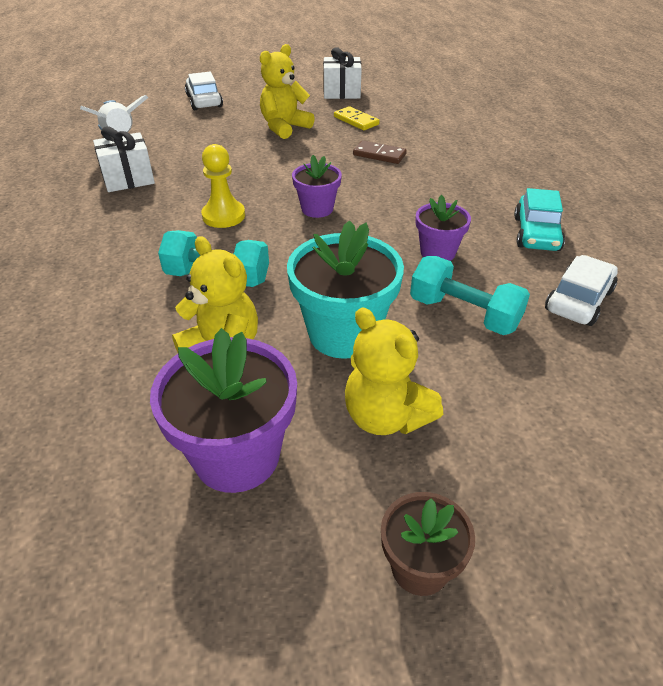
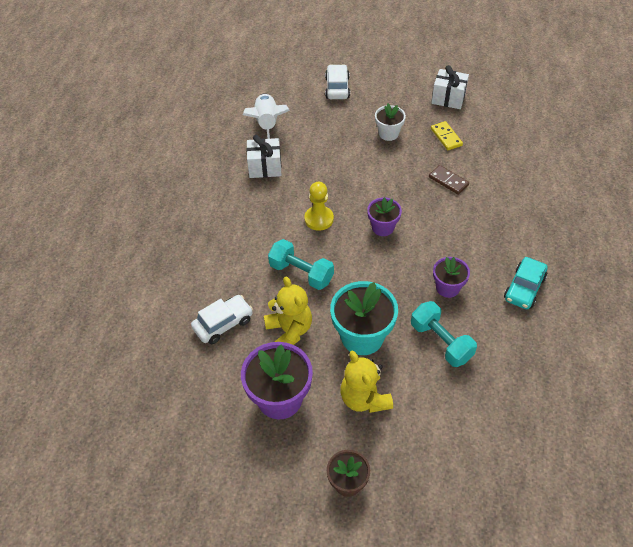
camera: 20 degrees right, 10 degrees up
yellow teddy bear [260,44,315,139] -> white flower pot [375,103,406,141]
white car [545,255,618,326] -> white car moved to [191,295,253,344]

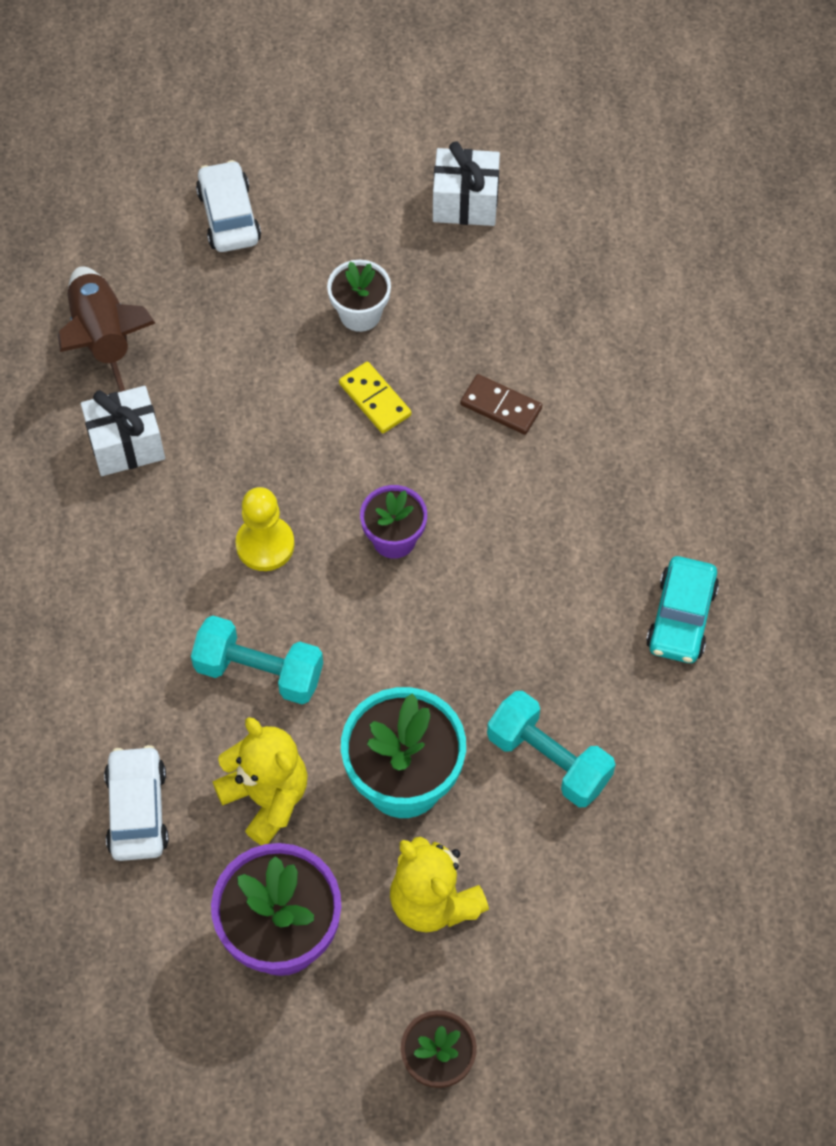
camera: 15 degrees left, 10 degrees up
white car [191,295,253,344] -> white car turned 45 degrees counterclockwise [104,745,169,861]
white rocket [243,93,290,139] -> brown rocket [58,266,155,392]
yellow domino [431,121,463,150] -> yellow domino moved to [339,362,411,433]
purple flower pot [433,257,470,298] -> none

